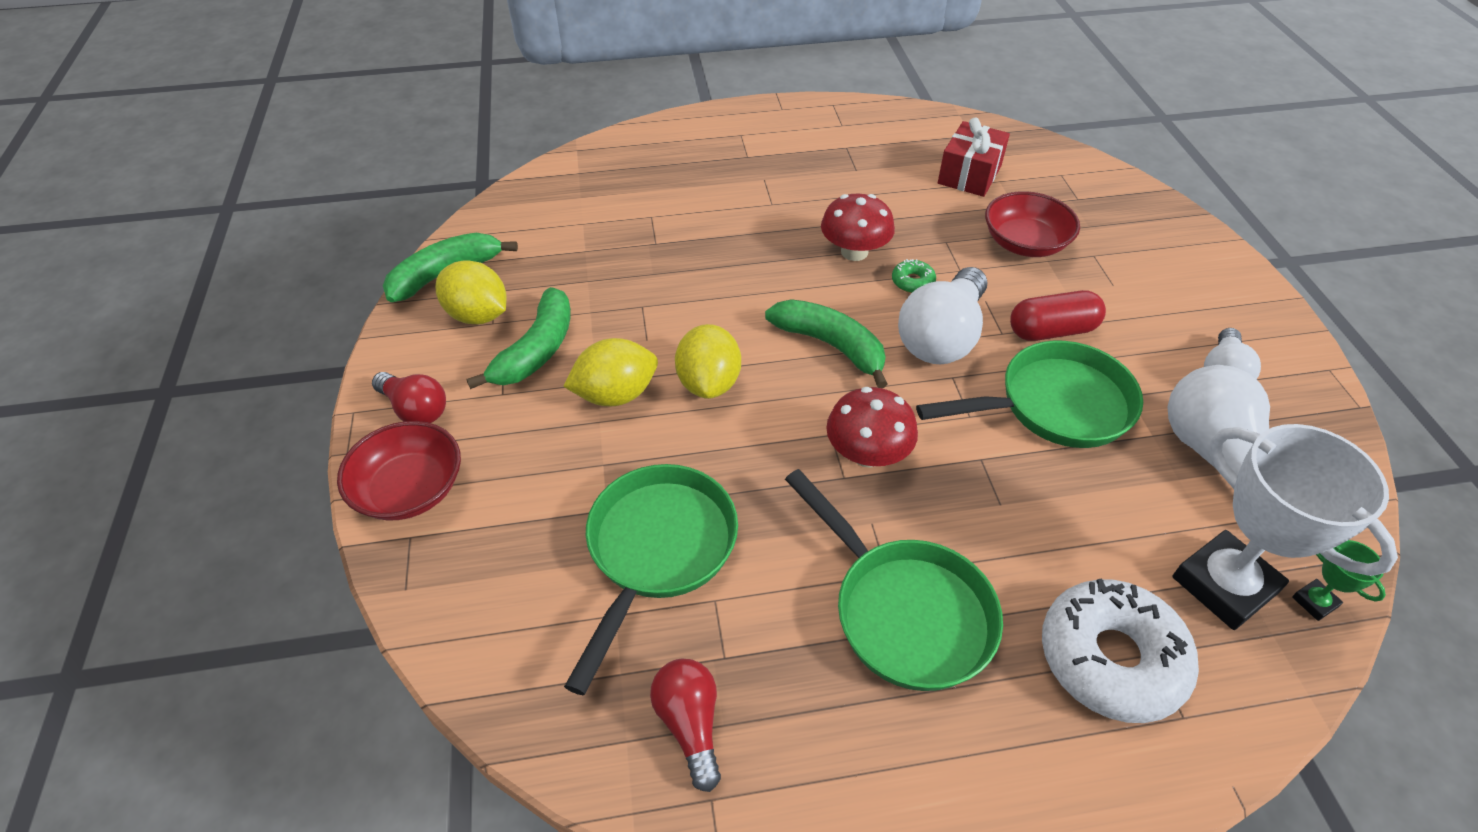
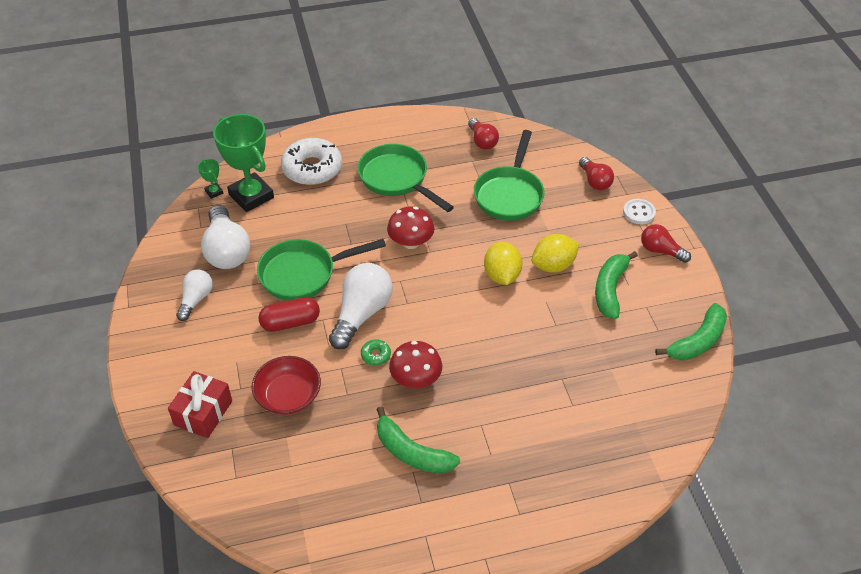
camera: 175 degrees right, 0 degrees up
red bowl [337,421,461,521] -> white button [623,199,656,225]
yellow lemon [435,260,506,324] -> none
green banana [765,299,887,388] -> green banana moved to [376,406,460,474]
red gift [938,118,1010,197] -> red gift moved to [168,371,232,438]
white trophy [1172,424,1398,630] -> green trophy [213,114,274,212]
none -> red light bulb [579,157,614,190]

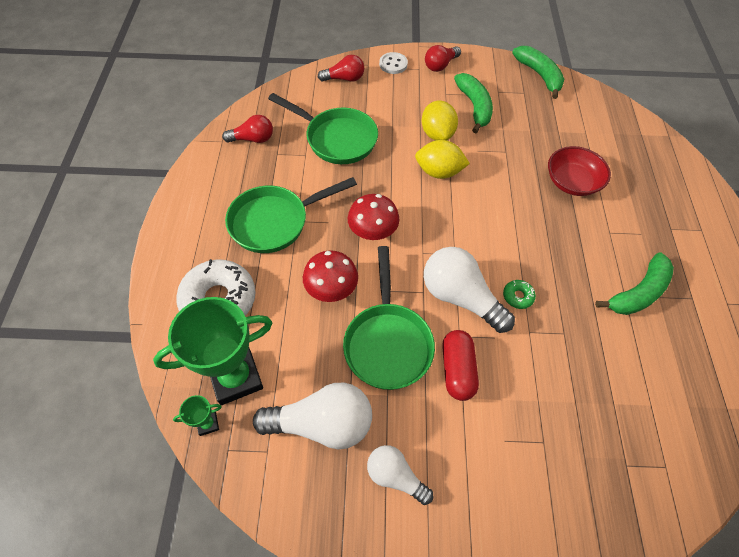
camera: 75 degrees left, 10 degrees up
red gift [168,371,232,438] -> none
red bowl [252,356,321,415] -> red bowl moved to [548,146,611,196]
red mushroom [389,341,442,388] -> red mushroom moved to [303,250,358,302]
green banana [595,251,638,319] -> green banana turned 135 degrees counterclockwise [454,73,493,133]

